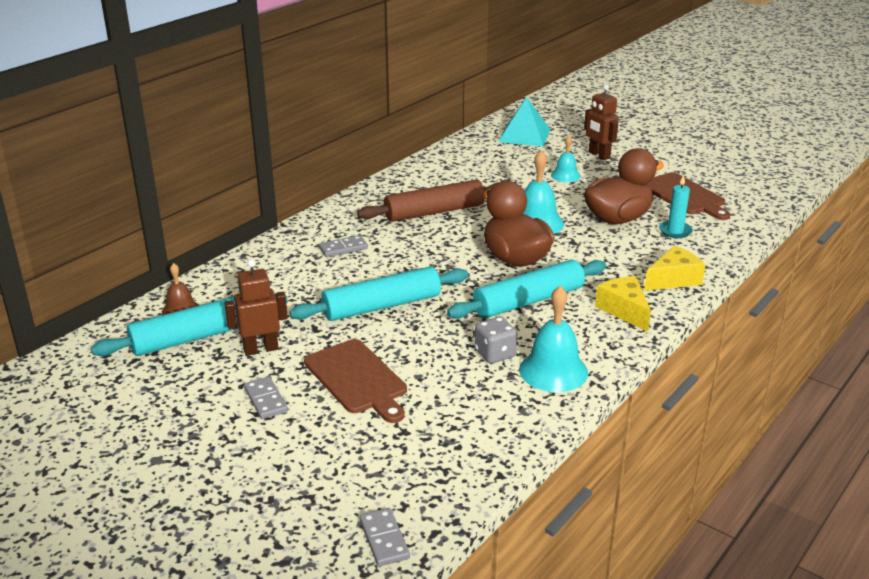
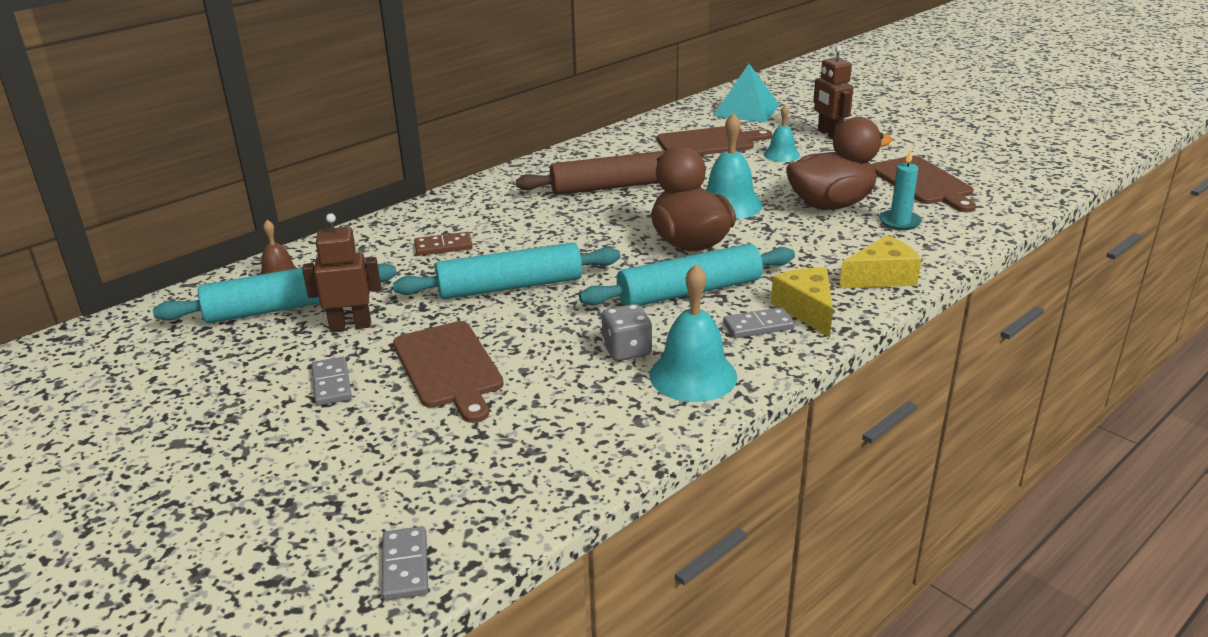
camera: 10 degrees right, 0 degrees up
grey domino [319,235,368,257] -> grey domino moved to [723,307,795,338]
none -> brown domino [414,232,473,256]
none -> brown cutting board [657,126,772,155]

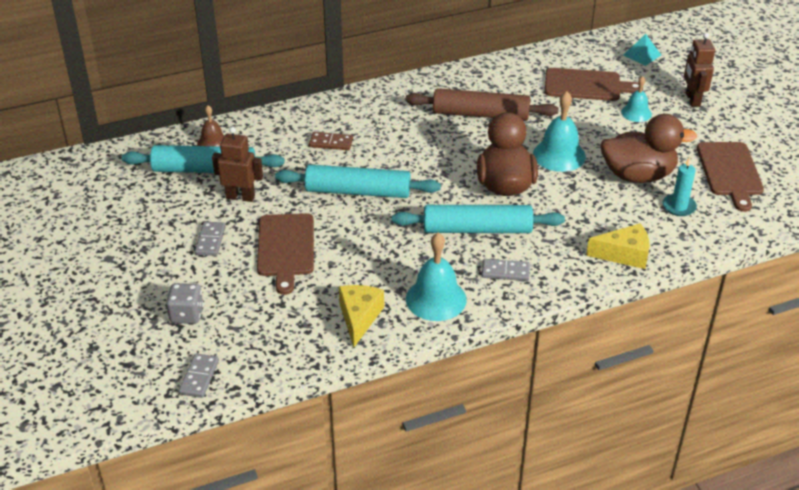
camera: 20 degrees right, 10 degrees up
grey dice [602,304,652,361] -> grey dice moved to [166,283,204,324]
turquoise pyramid [713,64,779,123] -> turquoise pyramid [623,34,661,66], size x0.59
yellow cheese [771,267,833,337] -> yellow cheese moved to [339,285,384,347]

